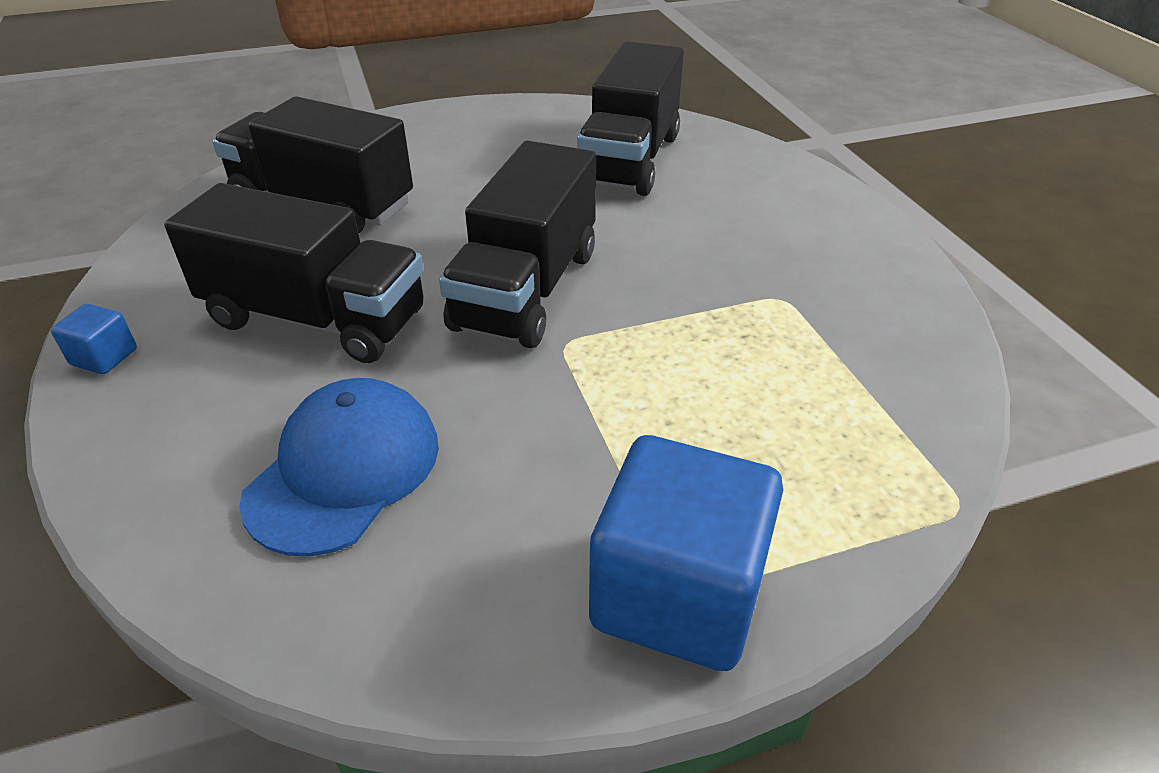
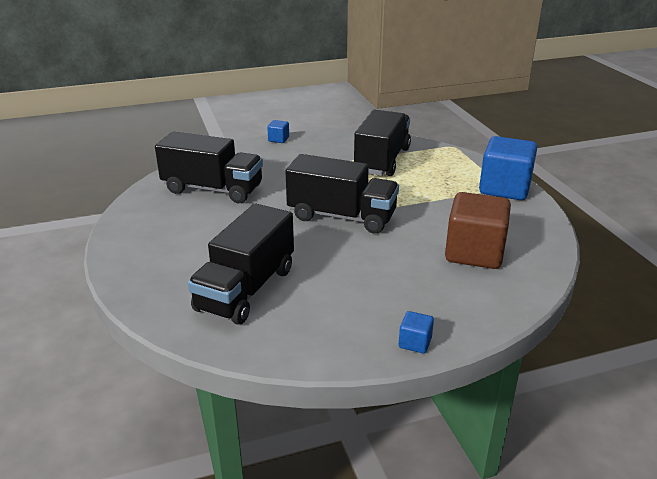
camera: 90 degrees left, 10 degrees down
black truck [164,183,424,363] -> black truck moved to [354,110,411,176]
blue cap [239,378,439,556] -> brown cube [445,192,511,269]
none -> blue cube [267,120,289,143]

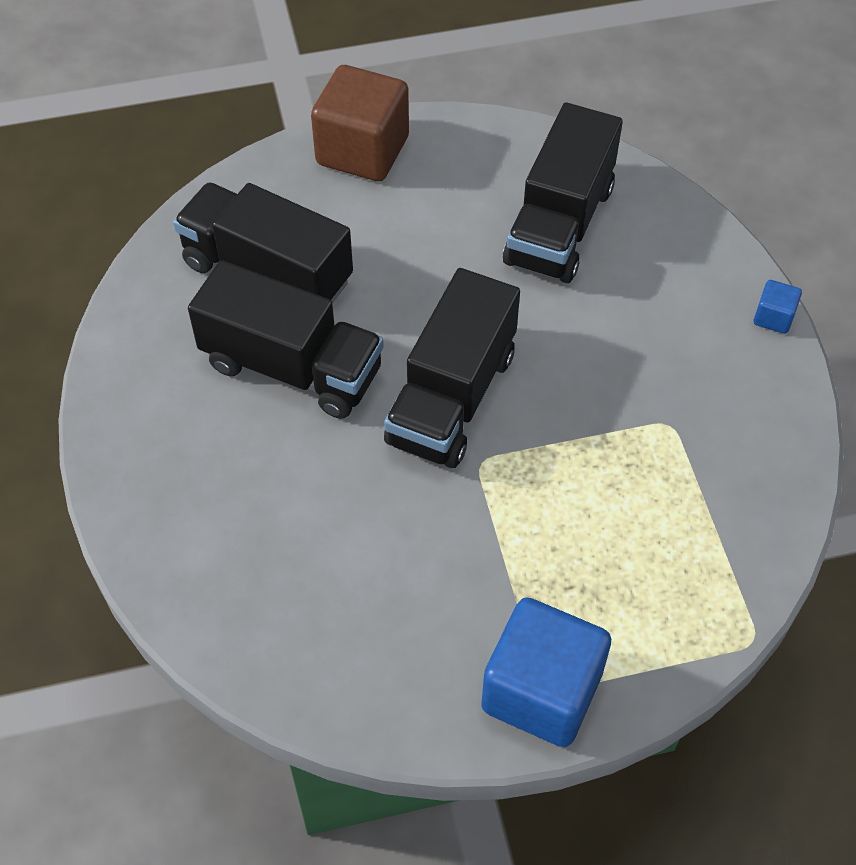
camera: 95 degrees right, 25 degrees up
black truck [354,110,411,176] -> black truck moved to [188,260,384,419]
blue cube [399,311,434,353] -> none
brown cube [445,192,511,269] -> brown cube moved to [311,65,409,181]

